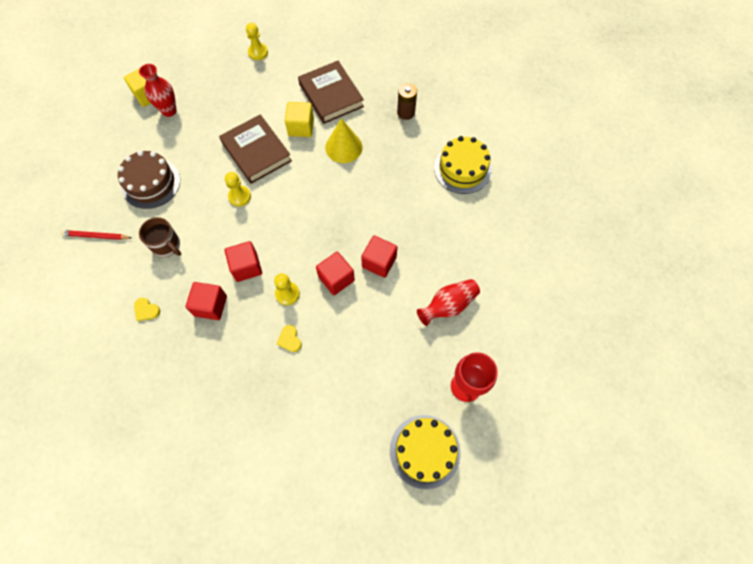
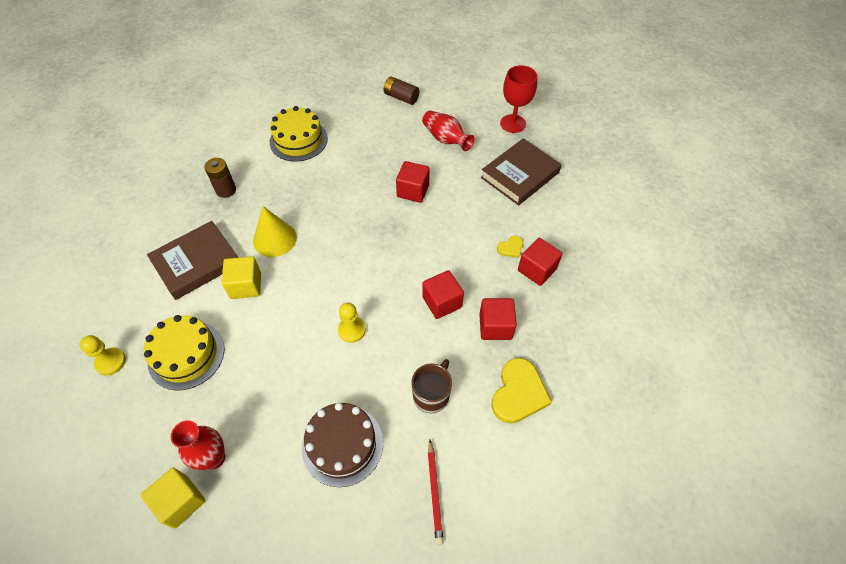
camera: 100 degrees left, 10 degrees down
yellow heart [134,298,160,321] -> yellow heart [491,358,552,423], size x2.03
brown book [219,114,292,184] -> brown book moved to [481,138,562,206]
yellow pawn [274,273,300,305] -> none
red cube [316,252,355,295] -> red cube moved to [518,238,563,286]
yellow cake [390,415,461,489] -> yellow cake moved to [144,315,225,391]
none -> brown battery [384,76,419,105]

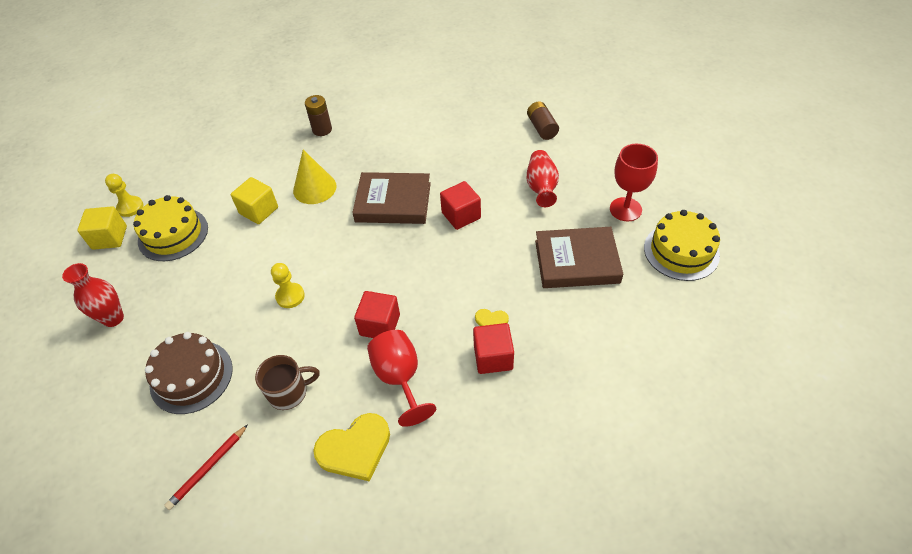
camera: 45 degrees right, 5 degrees down
yellow cube [141,467,205,529] -> yellow cube moved to [77,206,127,250]
brown book [147,221,238,300] -> brown book moved to [352,172,431,224]
yellow cake [270,106,328,162] -> yellow cake moved to [644,210,720,281]
red cube [479,298,517,340] -> red goblet [367,330,436,427]

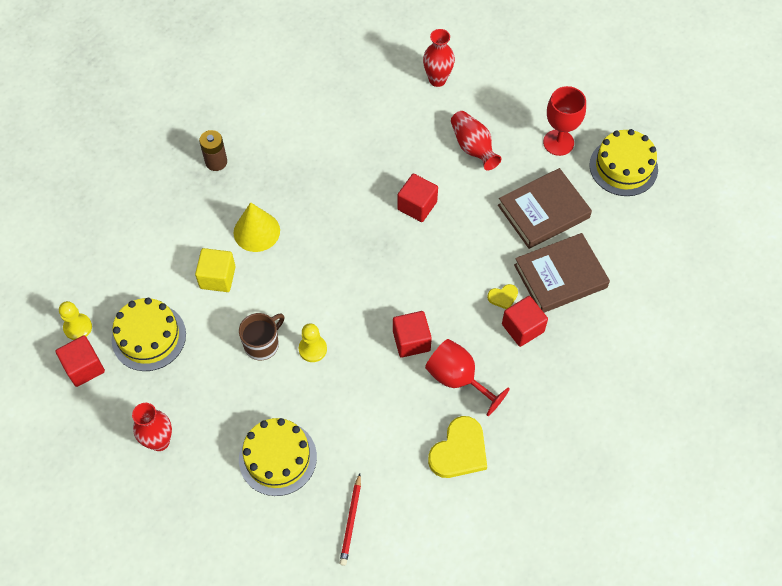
camera: 30 degrees left, 10 degrees up
yellow cube [77,206,127,250] -> red cube [55,335,105,387]
brown cake [145,332,233,414] -> yellow cake [239,418,317,496]
brown mug [255,355,320,410] -> brown mug moved to [239,313,285,360]
brown book [352,172,431,224] -> brown book moved to [514,233,610,313]
brown battery [527,101,559,140] -> red vase [423,29,455,87]

